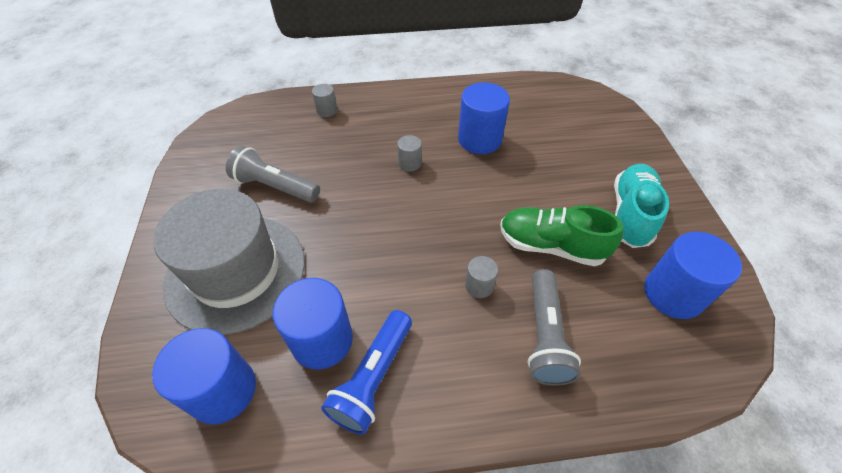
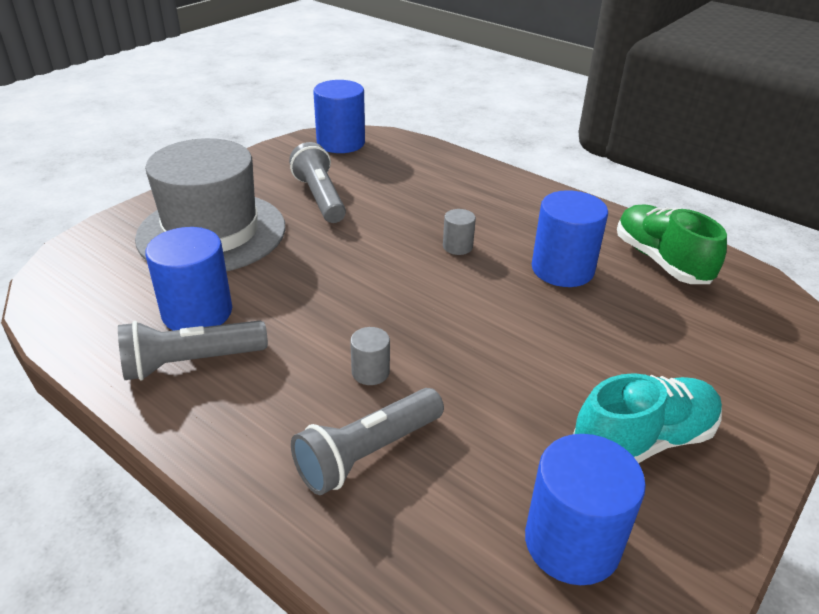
camera: 45 degrees right, 15 degrees down
blue cylinder [152,328,256,424] -> blue cylinder moved to [313,80,365,153]
grey cylinder [312,84,337,117] -> none
blue flashlight [321,310,412,435] -> grey flashlight [118,320,268,380]
green shoe [500,205,623,266] -> green shoe moved to [617,205,727,284]

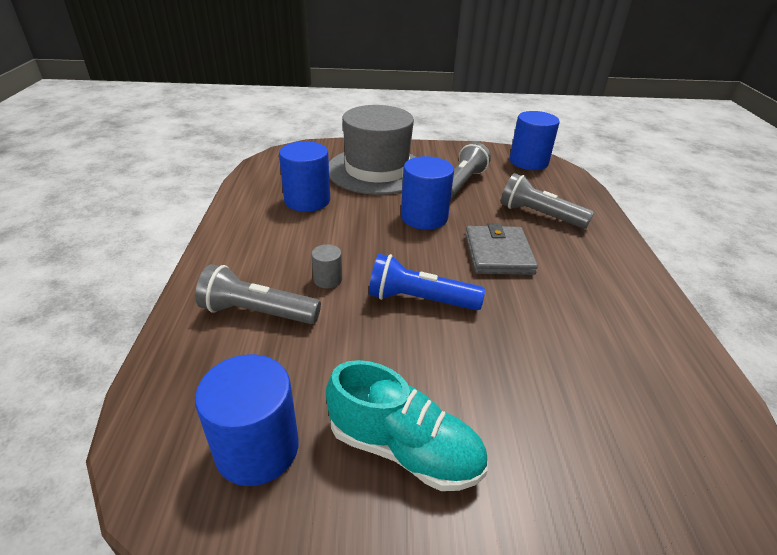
camera: 50 degrees right, 0 degrees up
grey flashlight [118,320,268,380] -> grey flashlight moved to [501,173,594,229]
grey cylinder [443,209,476,255] -> grey wallet [465,223,538,275]
blue cylinder [532,190,608,287] -> blue cylinder moved to [401,156,454,230]
green shoe [617,205,727,284] -> none
none -> blue flashlight [369,254,485,311]

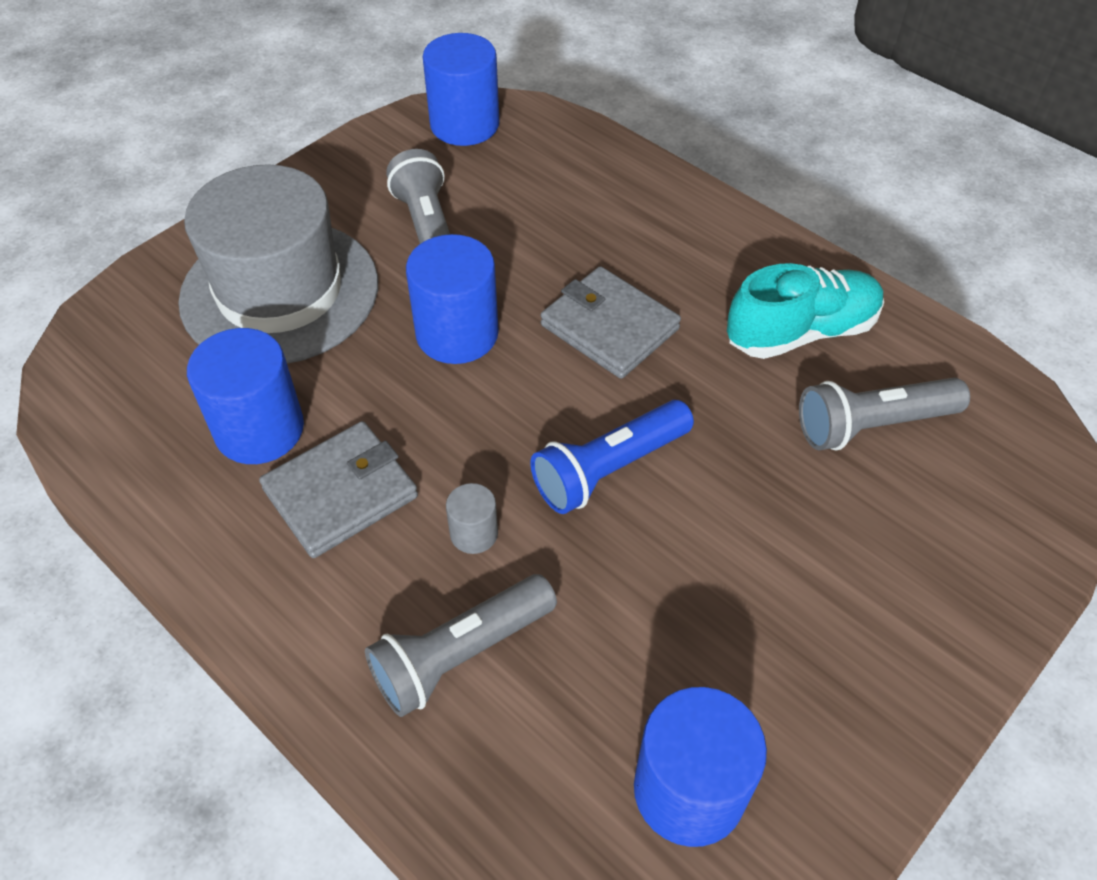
camera: 45 degrees left, 15 degrees up
turquoise shoe [326,360,488,491] -> turquoise shoe moved to [727,263,884,359]
grey flashlight [501,173,594,229] -> grey flashlight moved to [799,378,970,450]
none -> grey wallet [259,421,418,558]

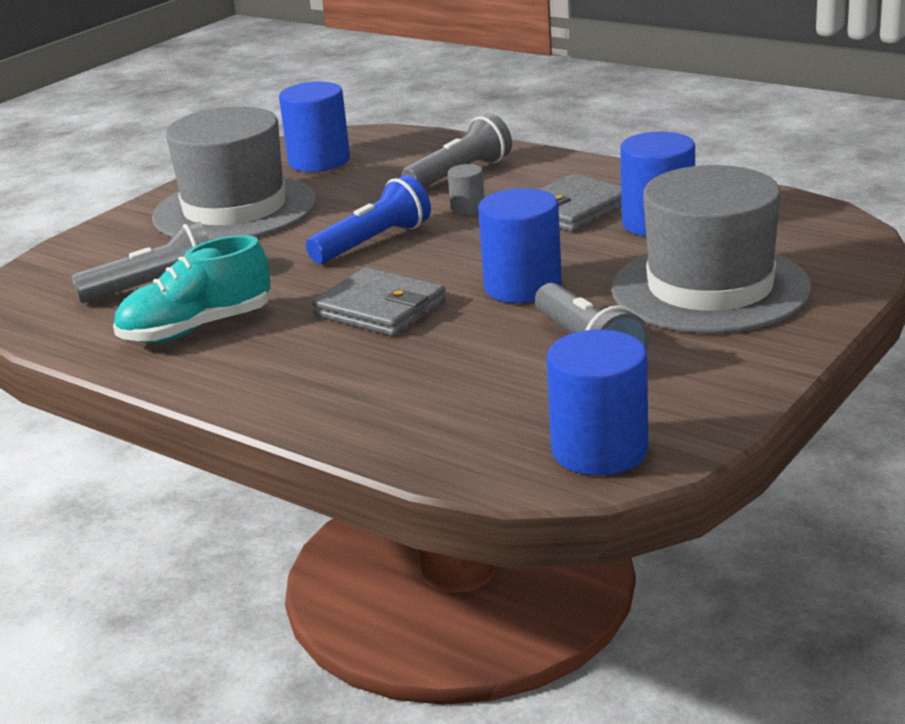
camera: 175 degrees right, 25 degrees down
none -> grey hat [152,106,317,241]

